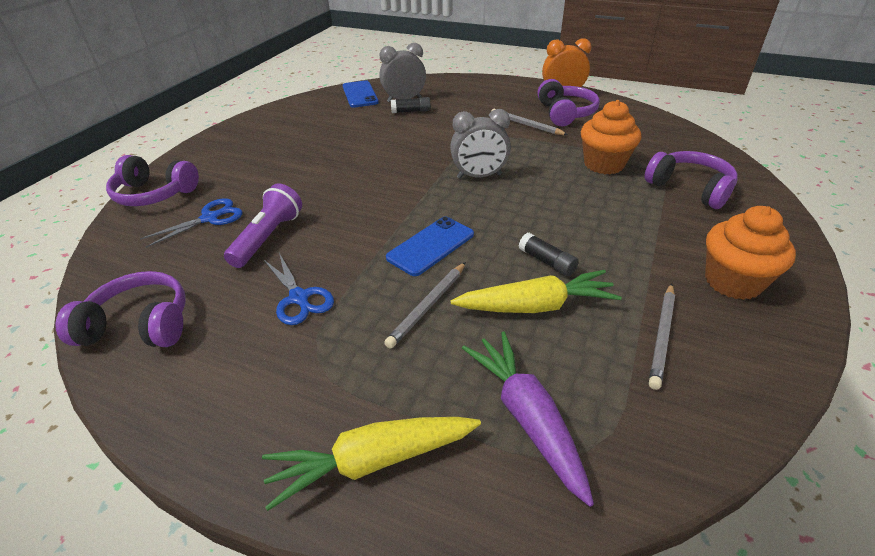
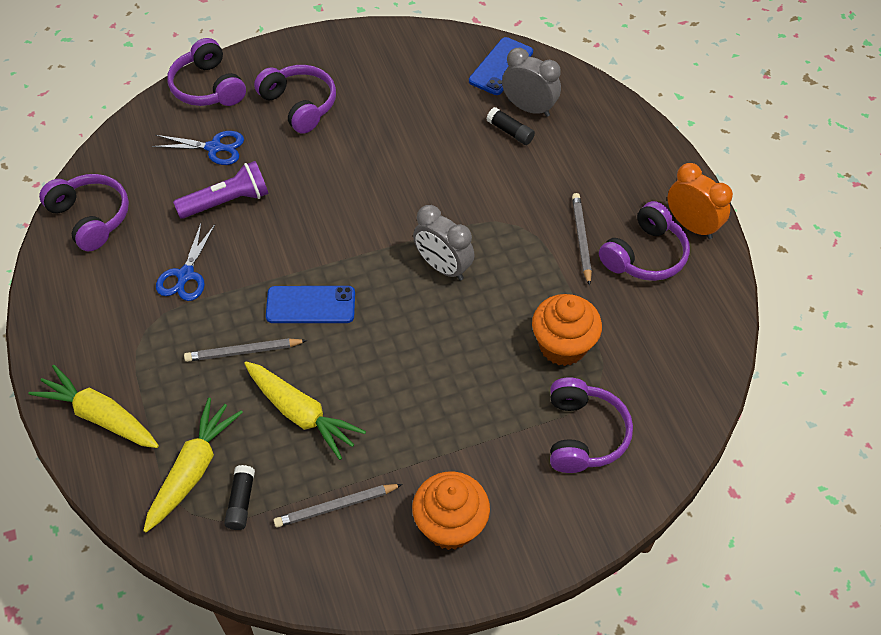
camera: 45 degrees right, 15 degrees up
purple carrot [462,331,594,507] -> yellow carrot [143,398,243,532]
black glue stick [519,233,579,276] -> black glue stick moved to [224,465,255,530]
none -> purple headphones [254,65,336,134]

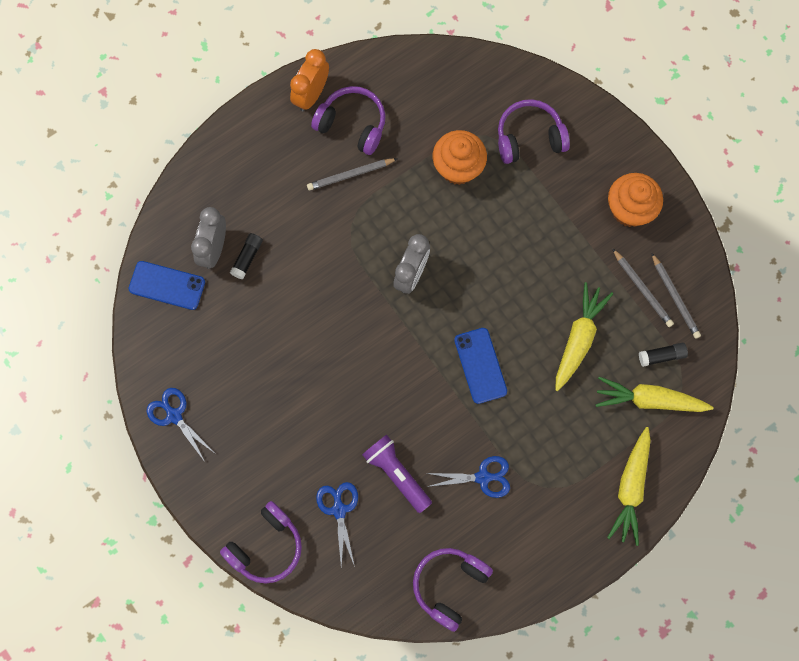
camera: 105 degrees left, 20 degrees up
grey pencil [184,338,307,362] -> grey pencil moved to [651,252,701,339]
purple headphones [254,65,336,134] -> none
none -> blue scissors [147,388,213,462]

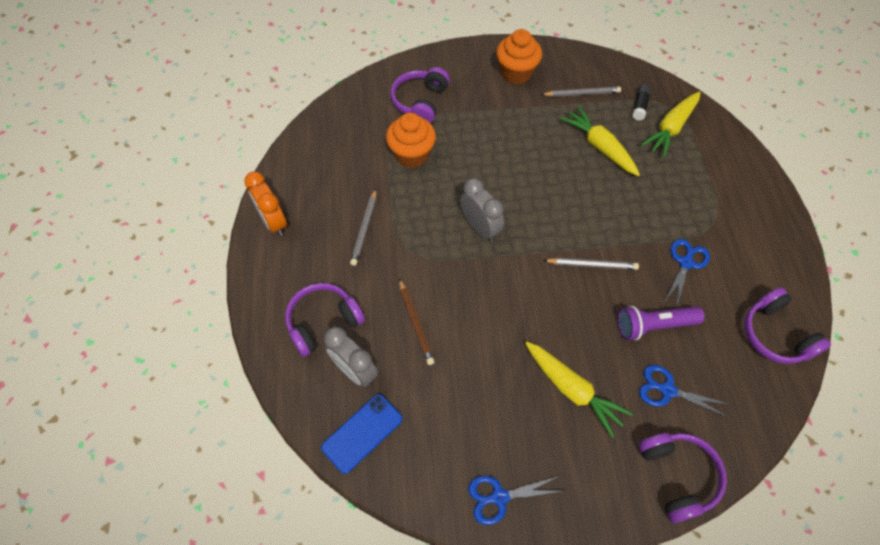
camera: 60 degrees left, 15 degrees down
black glue stick [230,233,263,279] -> none
purple headphones [311,86,386,155] -> purple headphones moved to [285,283,365,357]
blue phone [454,328,507,404] -> none
yellow carrot [607,427,651,546] -> yellow carrot moved to [525,342,633,438]
grey pencil [651,252,701,339] -> grey pencil moved to [543,258,639,270]
none -> brown pencil [399,278,435,365]

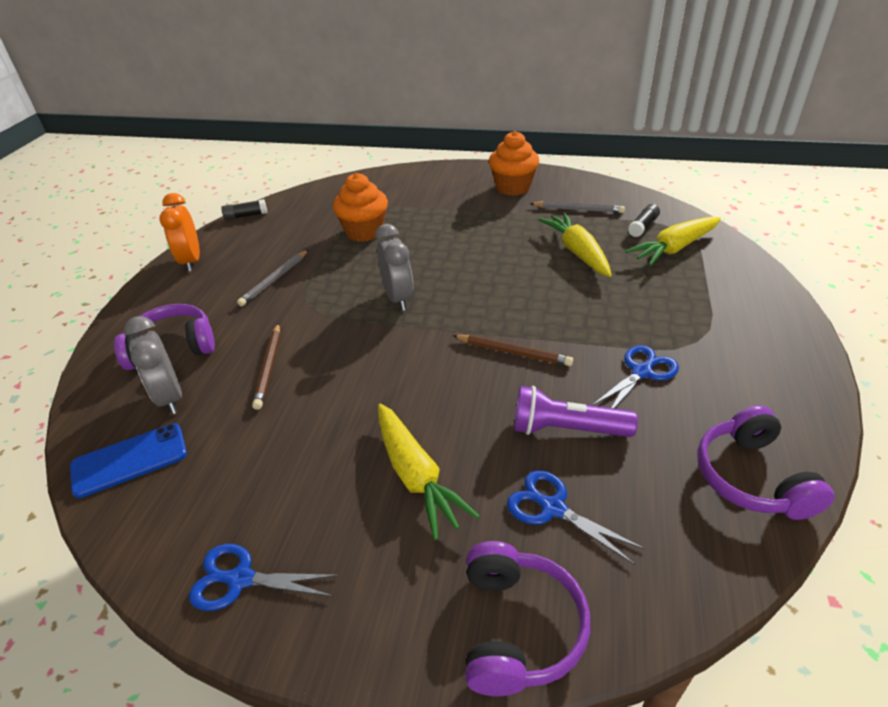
camera: 20 degrees right, 20 degrees down
purple headphones [390,67,450,123] -> none
grey pencil [543,258,639,270] -> brown pencil [452,335,573,366]
none -> black glue stick [221,199,267,220]

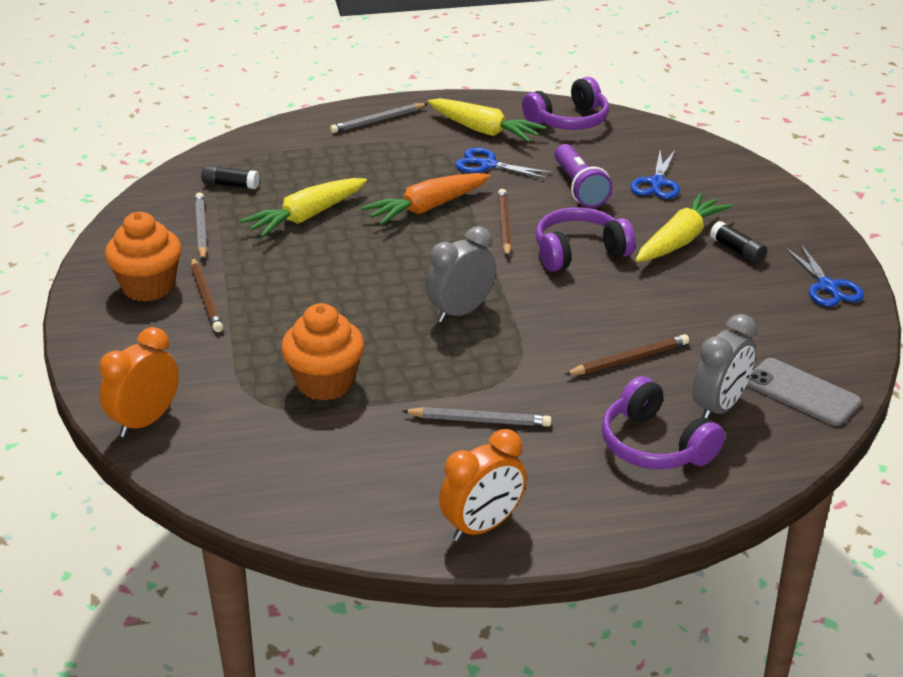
camera: 115 degrees left, 5 degrees down
blue phone [70,423,187,498] -> grey phone [746,358,861,426]
black glue stick [221,199,267,220] -> black glue stick moved to [710,221,767,263]
purple headphones [465,541,590,696] -> purple headphones moved to [536,207,636,272]
yellow carrot [625,217,721,266] -> yellow carrot moved to [428,98,546,142]
none -> orange clock [99,327,179,437]
none -> brown pencil [191,257,223,332]
none -> grey pencil [330,103,428,133]
none -> orange carrot [361,173,490,226]

